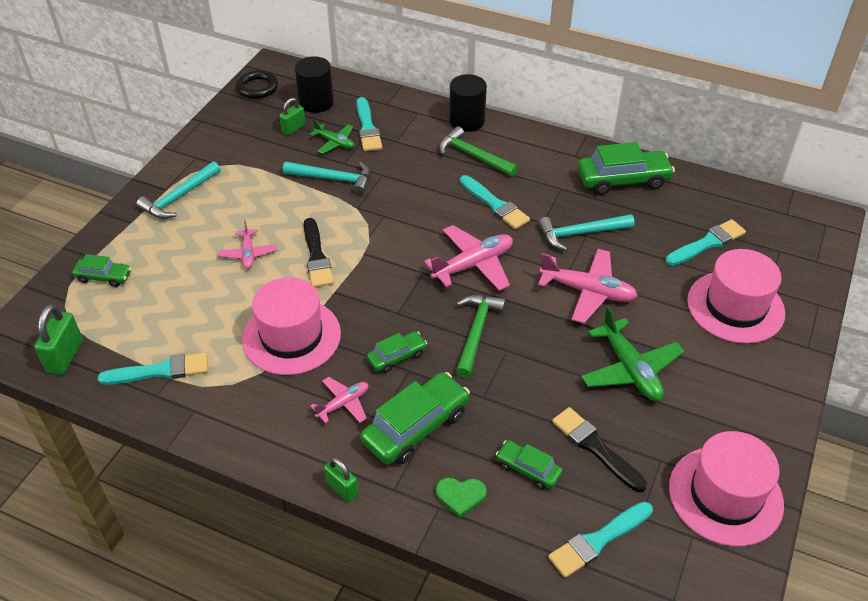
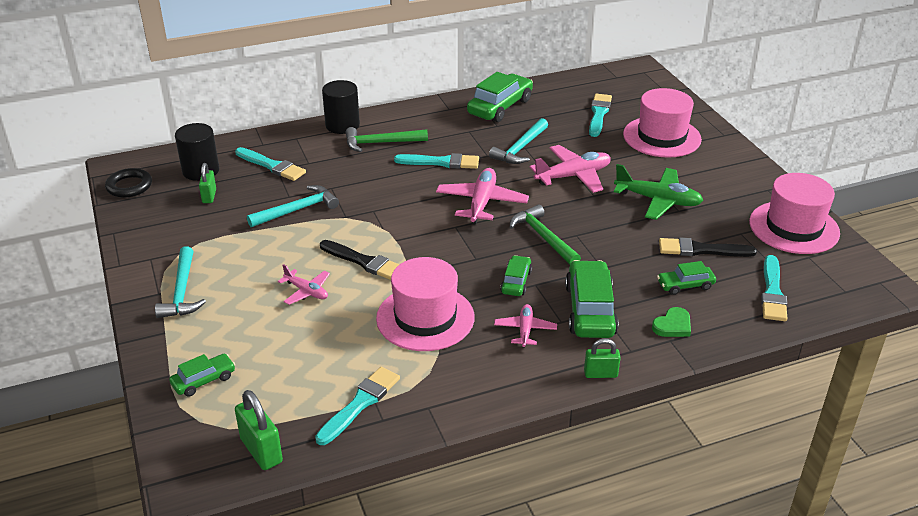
camera: 45 degrees left, 10 degrees down
green plane [310,120,354,154] -> none

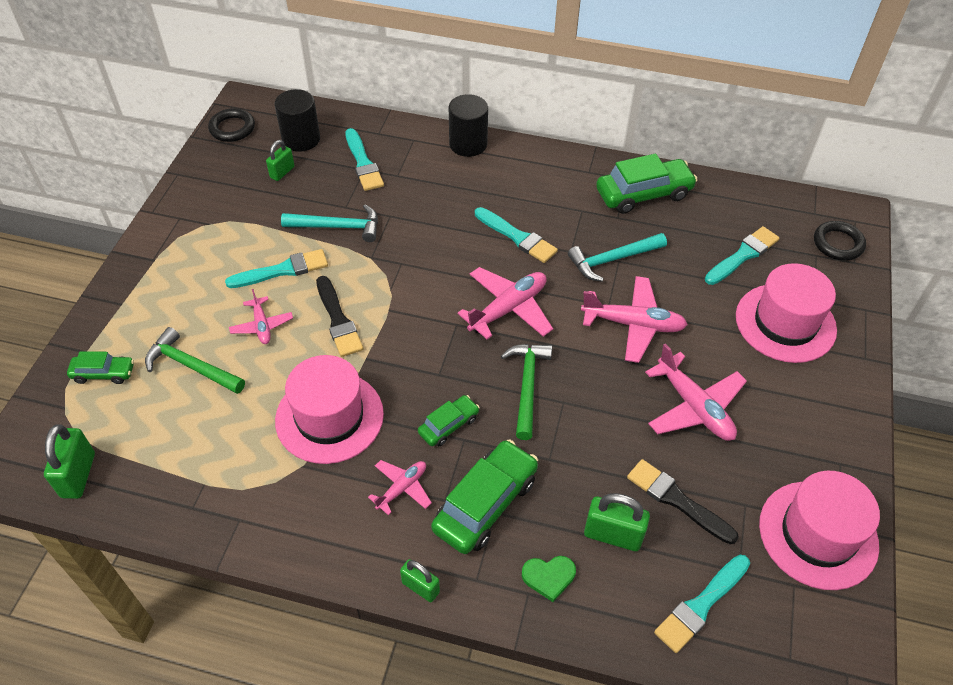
camera: 35 degrees right, 15 degrees up
turquoise hammer [155,246,206,318] -> none
turquoise brush [315,367,400,445] -> turquoise brush moved to [225,249,328,288]
green hammer [346,127,428,152] -> green hammer moved to [145,327,245,394]
green plane [614,164,703,220] -> pink plane [645,343,747,441]
green car [657,261,716,295] -> green padlock [584,493,650,551]
none -> black ring [814,221,866,261]

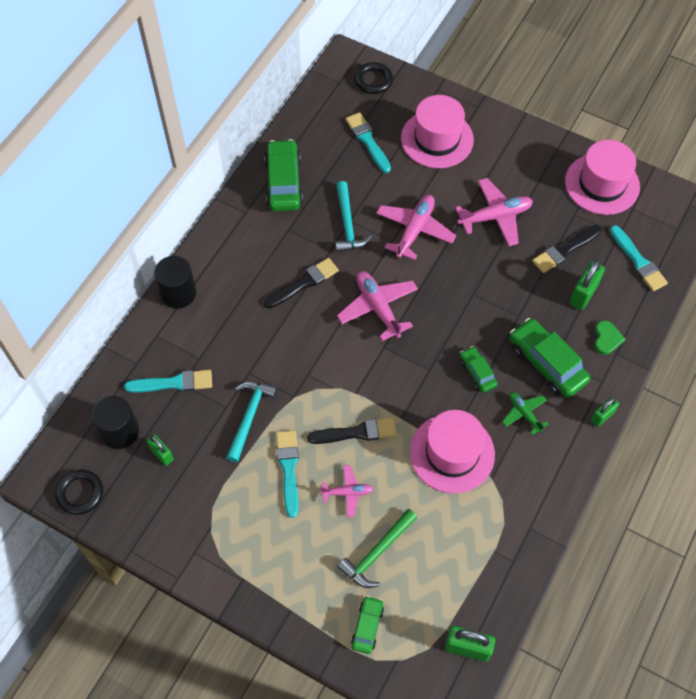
camera: 75 degrees left, 10 degrees up
pink plane [368,460,432,515] -> green plane [502,392,549,435]
turquoise brush [475,207,558,263] -> black brush [264,258,339,308]
green hammer [501,344,552,440] -> none

